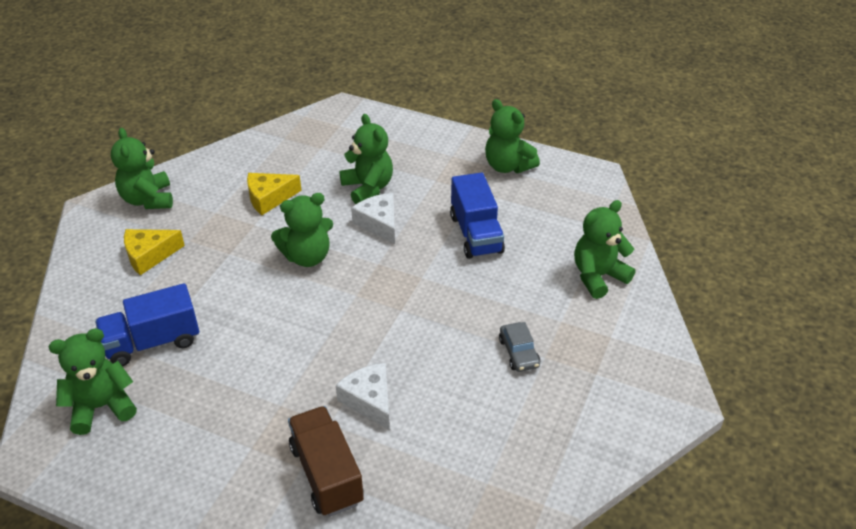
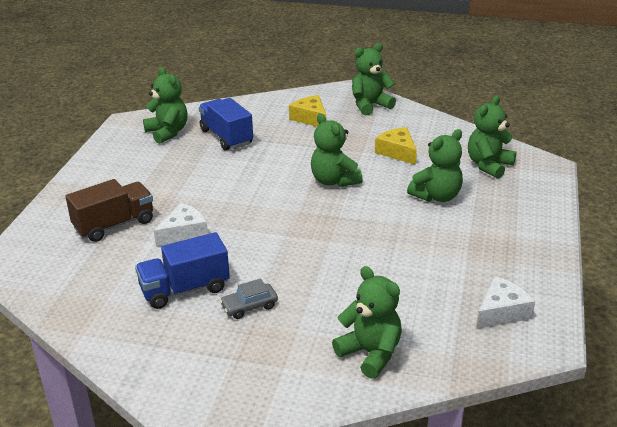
camera: 80 degrees right, 10 degrees down
white cheese [351,193,395,244] -> white cheese moved to [476,276,535,329]
blue truck [450,172,505,259] -> blue truck moved to [135,232,230,309]
green teddy bear [485,99,540,173] -> green teddy bear moved to [468,96,517,179]

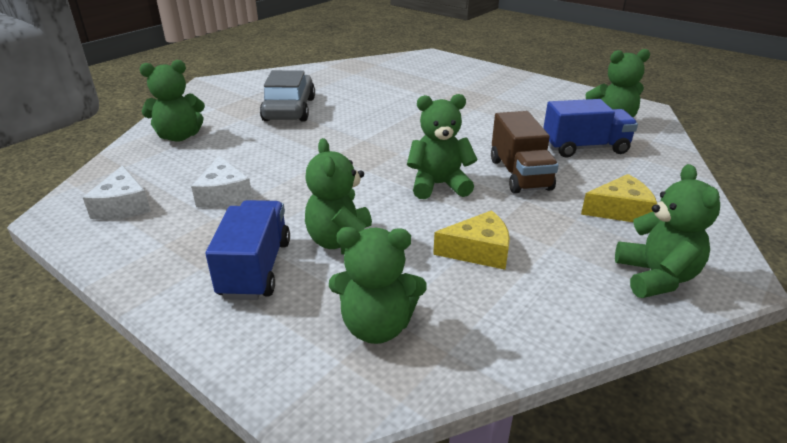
camera: 115 degrees right, 0 degrees up
brown truck [65,179,153,242] -> brown truck moved to [491,111,559,194]
blue truck [135,232,230,309] -> blue truck moved to [205,200,290,300]
white cheese [154,203,208,247] -> white cheese moved to [191,156,253,208]
grey car [220,278,278,319] -> grey car [260,70,315,122], size x1.95
green teddy bear [468,96,517,179] -> green teddy bear turned 120 degrees clockwise [329,227,427,344]

